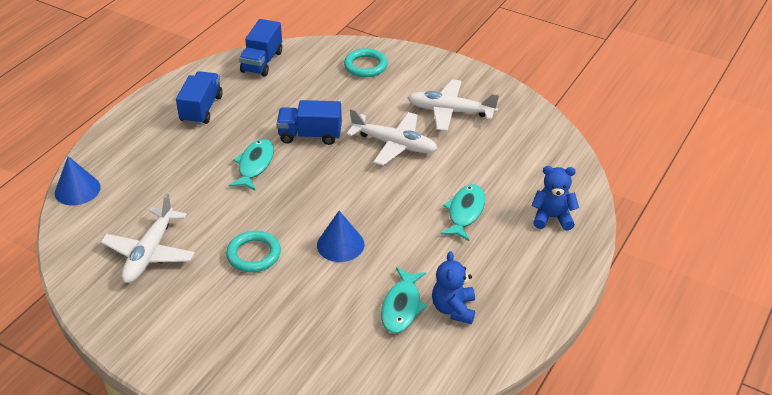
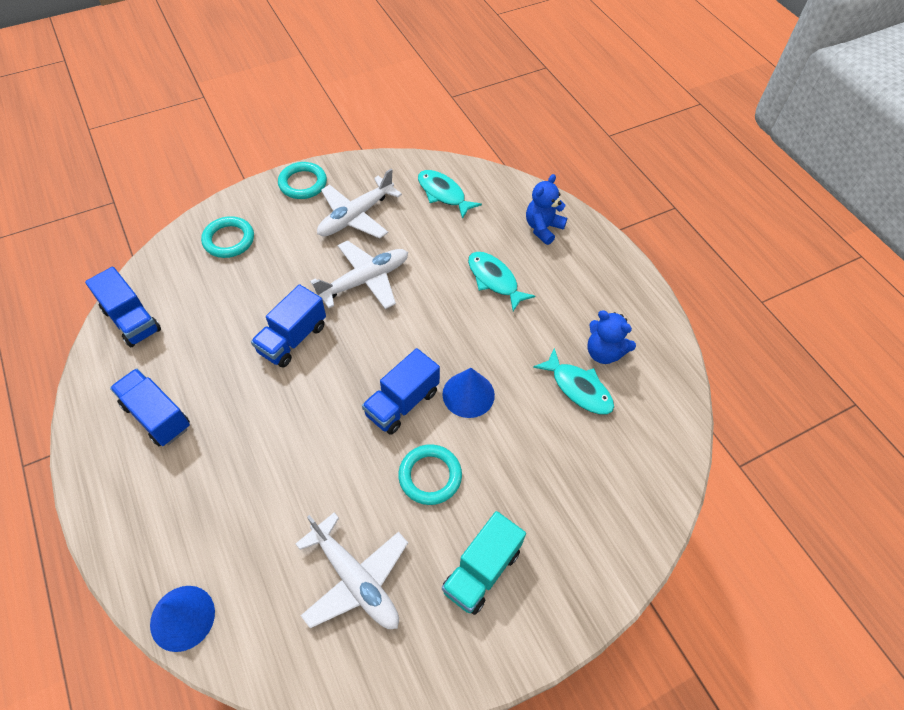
camera: 60 degrees left, 15 degrees up
turquoise fish [229,139,274,191] -> turquoise fish moved to [418,170,482,219]
none -> turquoise ring [278,162,327,199]
none -> blue truck [362,348,440,435]
none -> turquoise truck [442,511,526,615]

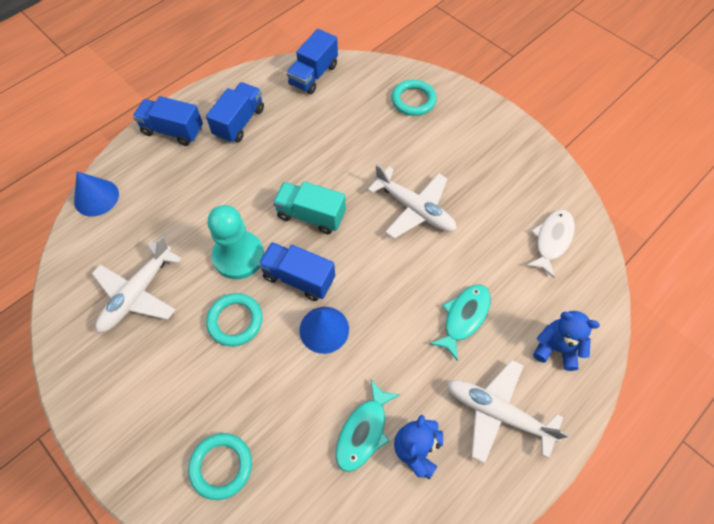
camera: 75 degrees right, 5 degrees up
blue truck [251,284,326,368] -> blue truck moved to [133,96,203,146]
turquoise ring [278,162,327,199] -> turquoise ring moved to [188,433,252,500]
white plane [317,169,402,239] -> white plane moved to [447,360,569,464]
turquoise fish [418,170,482,219] -> white fish [526,210,575,278]
turquoise truck [442,511,526,615] -> turquoise truck moved to [273,182,346,234]
none -> turquoise pawn [208,205,264,279]

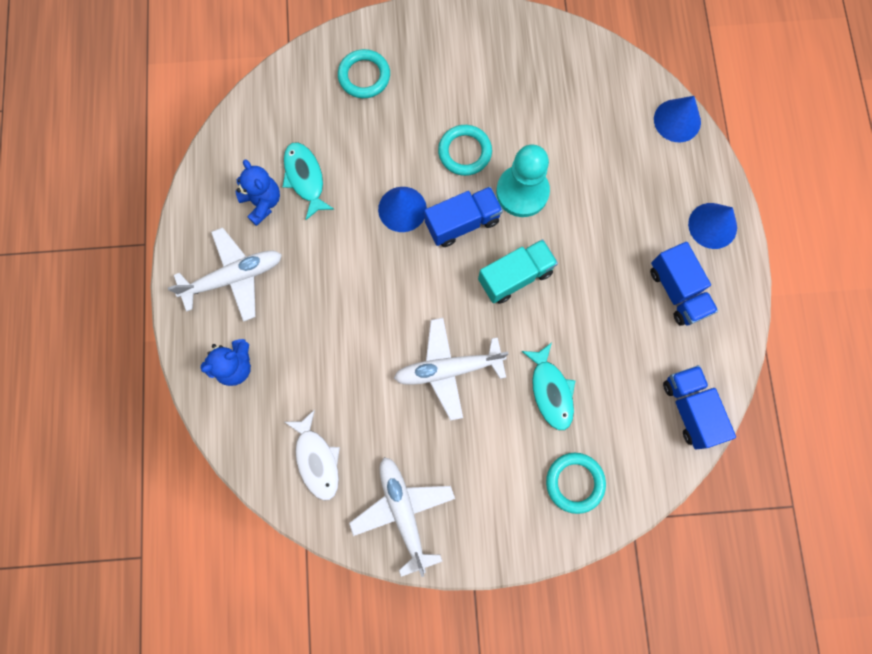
camera: 130 degrees right, 15 degrees up
white plane [92,236,182,333] -> white plane moved to [349,457,455,577]
blue truck [133,96,203,146] -> blue cone [688,203,737,249]
turquoise fish [430,284,491,361] -> turquoise fish moved to [521,343,575,430]

